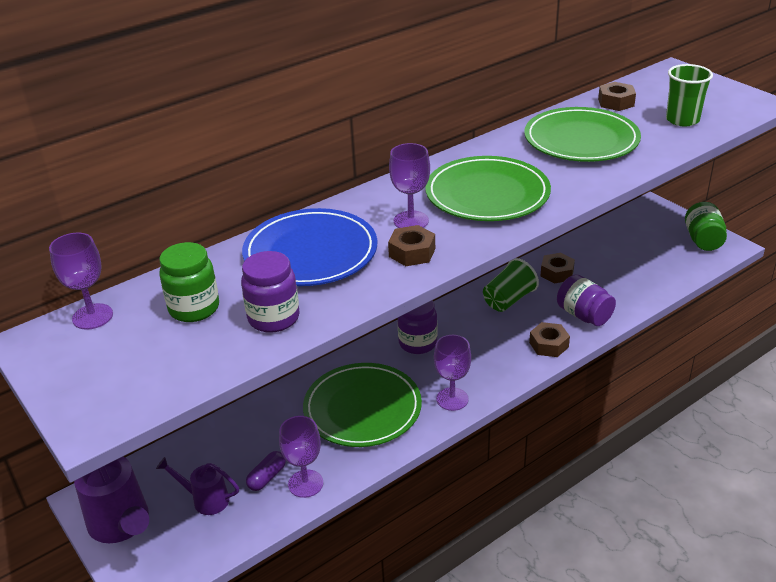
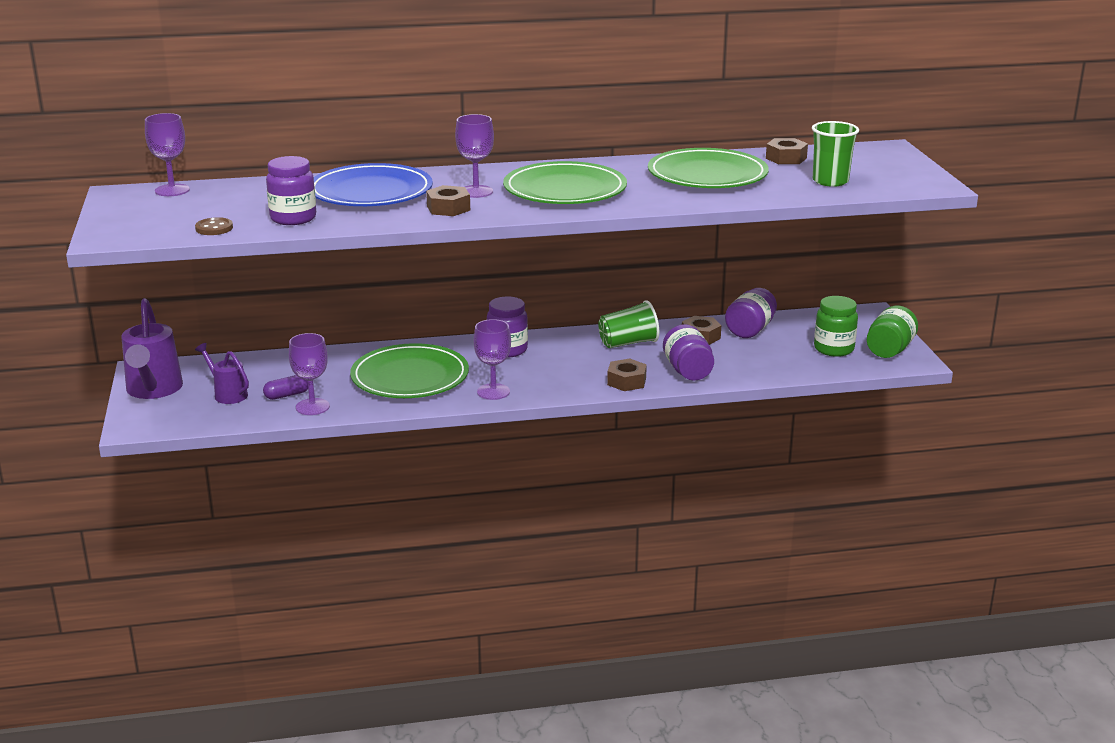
camera: 25 degrees right, 10 degrees down
green jar [159,242,219,322] -> green jar moved to [814,296,858,357]
none -> brown button [195,217,233,235]
none -> purple jar [725,288,777,338]

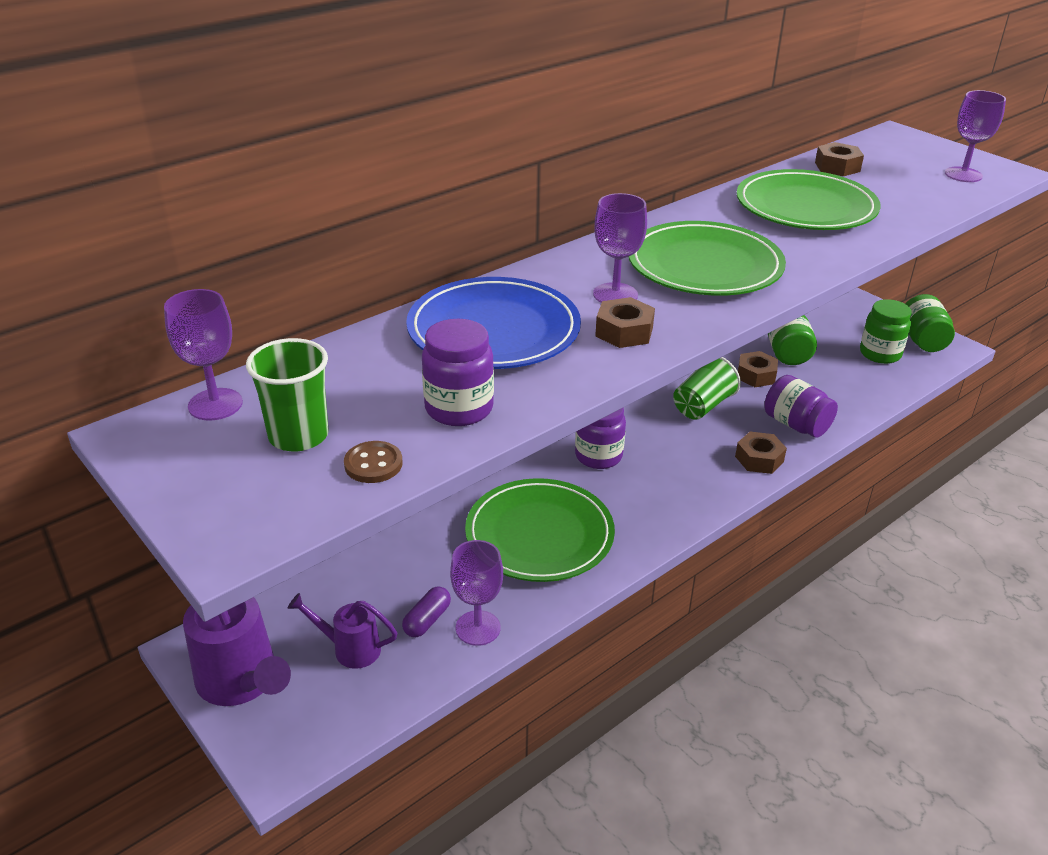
camera: 30 degrees left, 10 degrees up
purple goblet [474,319,511,400] -> purple goblet moved to [945,90,1006,182]
purple jar [725,288,777,338] -> green jar [768,315,817,365]
green cup [812,121,859,187] -> green cup moved to [246,338,329,451]

